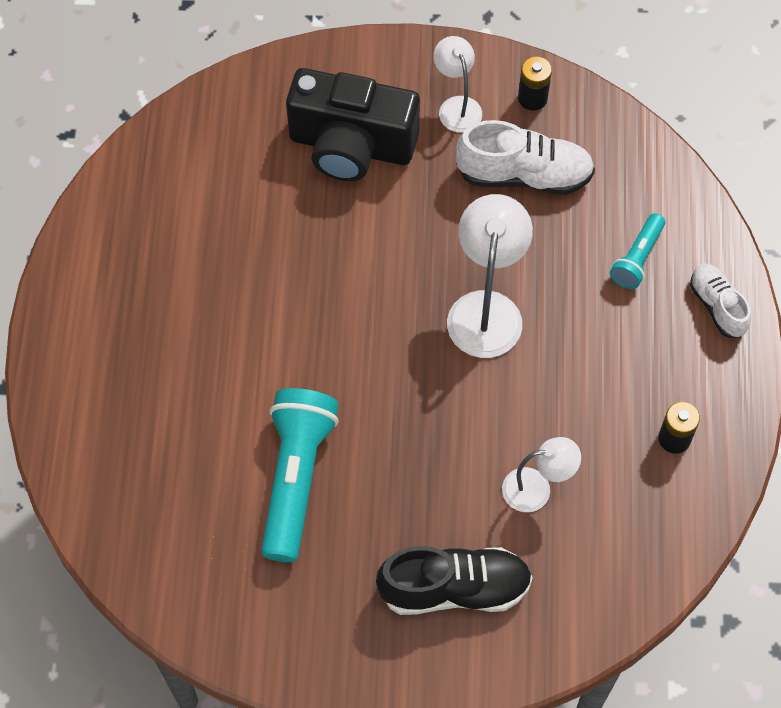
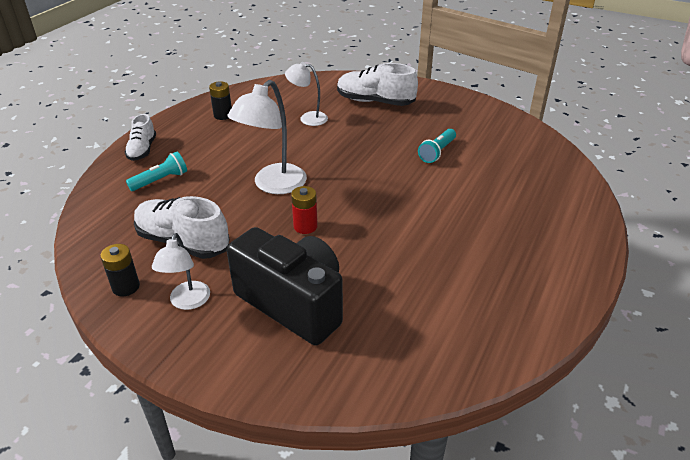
camera: 155 degrees left, 25 degrees down
turquoise flashlight [261,388,339,562] -> turquoise flashlight [418,129,456,163], size x0.53
black shoe [376,546,533,615] -> white shoe [337,63,418,106]
none -> red battery [291,186,318,234]

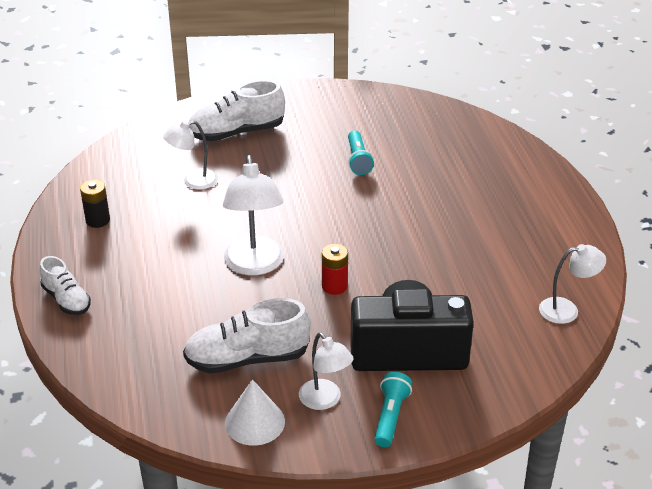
camera: 40 degrees left, 0 degrees up
black battery [100,244,140,297] -> white cone [225,379,285,446]
turquoise flashlight [126,152,187,191] -> turquoise flashlight moved to [375,372,412,447]
none -> white lamp [539,244,606,324]

